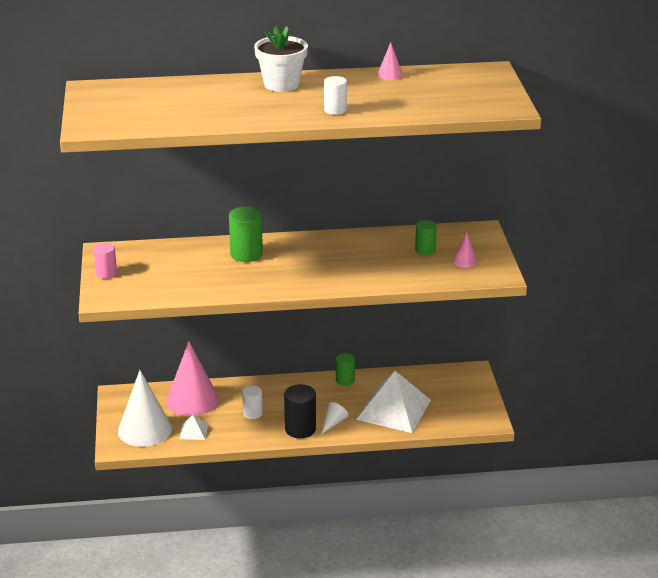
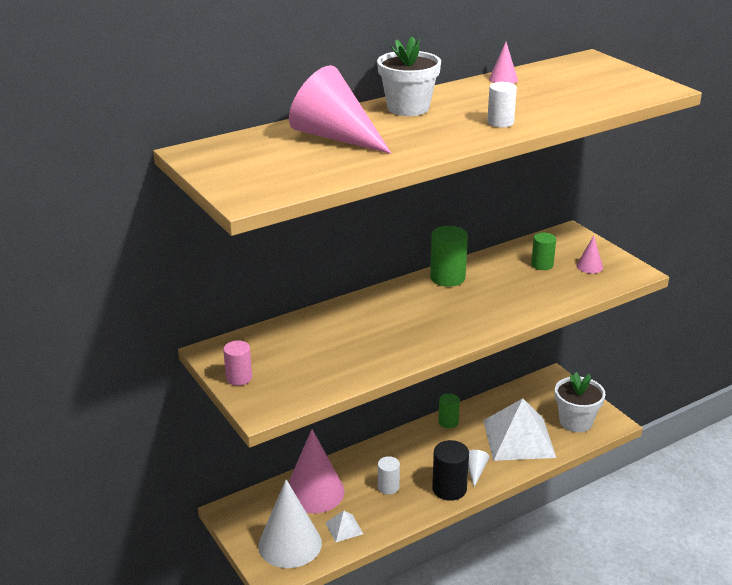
camera: 25 degrees left, 0 degrees up
green cylinder [229,207,263,262] -> green cylinder moved to [430,226,468,287]
none -> pink cone [289,65,392,154]
none -> white flower pot [555,372,606,432]

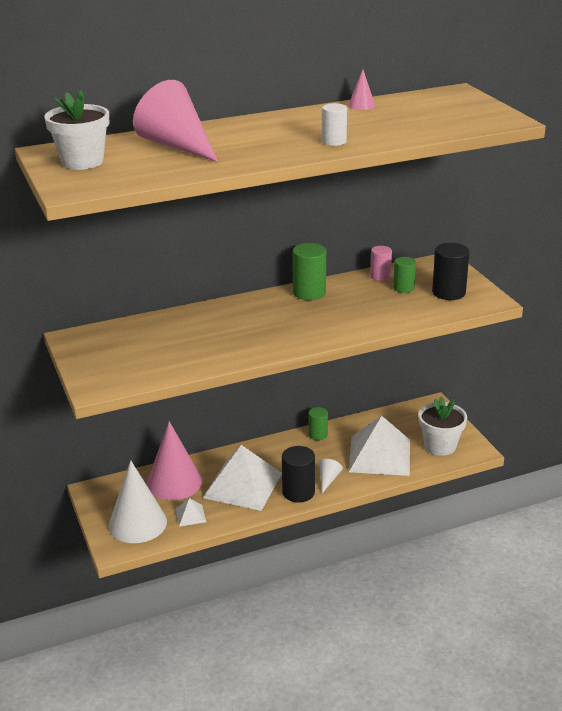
camera: 10 degrees right, 0 degrees up
pink cylinder [223,341,252,386] -> pink cylinder moved to [370,246,392,281]
white flower pot [377,36,441,116] -> white flower pot moved to [44,90,109,170]
white cylinder [378,456,400,495] -> white pyramid [203,445,282,511]
pink cone [576,236,603,274] -> black cylinder [432,243,470,300]

